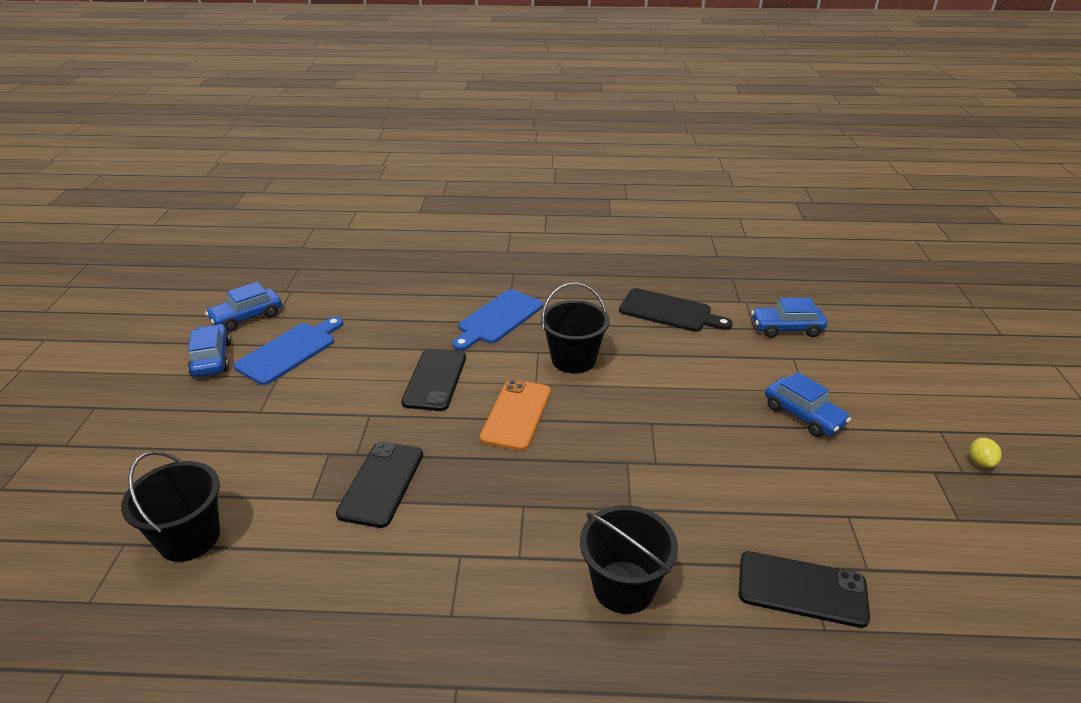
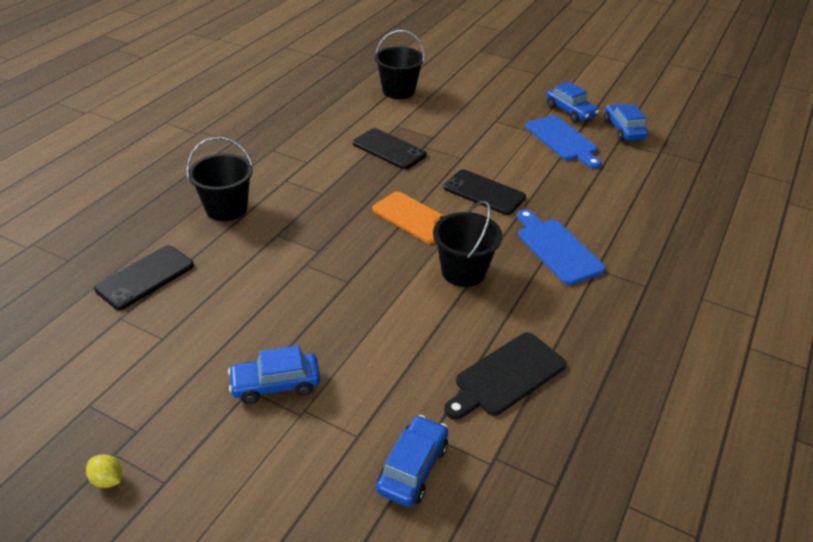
camera: 115 degrees right, 5 degrees up
blue car [188,324,231,377] -> blue car turned 45 degrees clockwise [546,82,599,123]

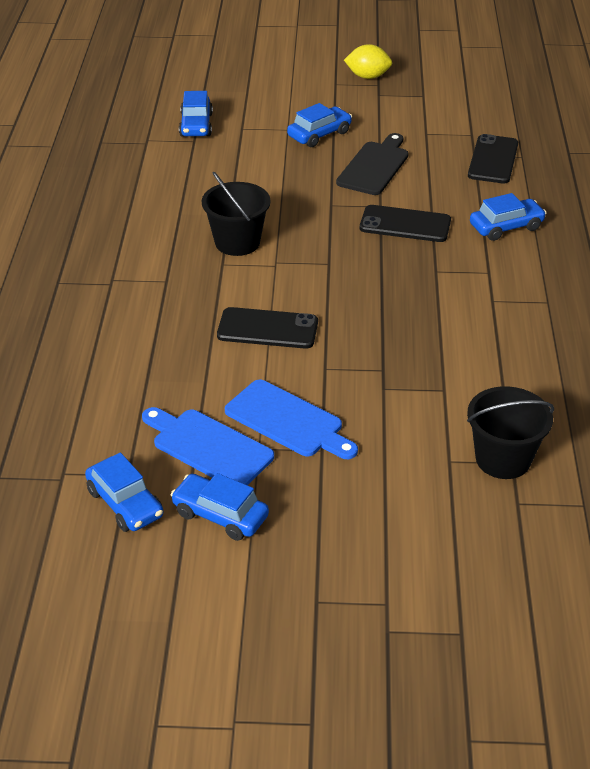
camera: 155 degrees right, 0 degrees up
yellow lemon [86,454,122,488] -> yellow lemon [344,44,392,79], size x1.71
black bucket [186,137,253,221] -> blue car [470,193,547,241]
black phone [353,128,427,169] -> black phone moved to [360,205,451,242]
orange phone [372,191,444,244] -> none
black cutting board [444,332,566,420] -> black cutting board moved to [336,133,409,195]
blue cutting board [517,209,606,285] -> blue cutting board moved to [225,380,358,459]

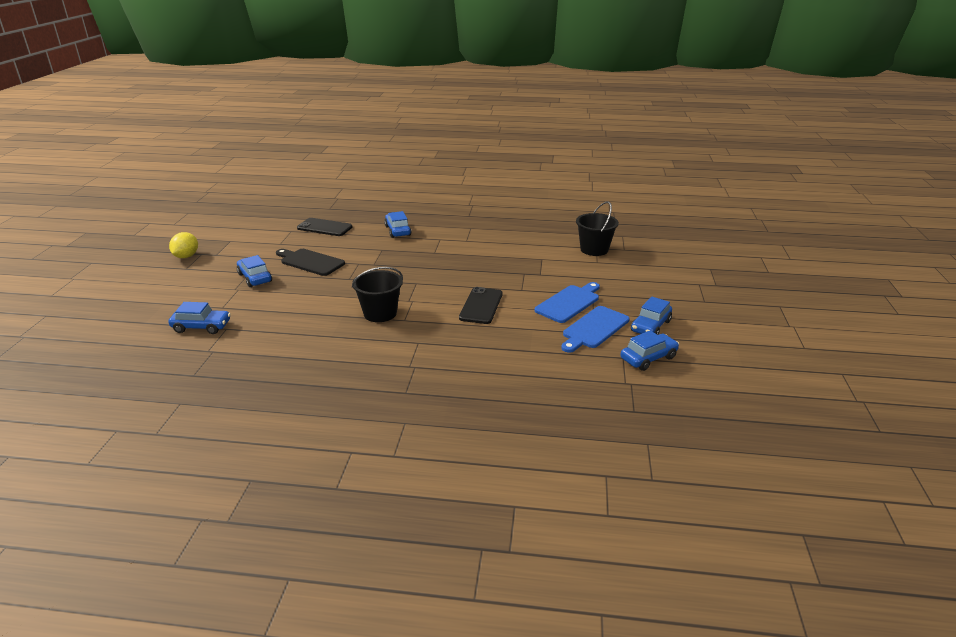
camera: 85 degrees left, 10 degrees down
black phone [360,205,451,242] -> none

